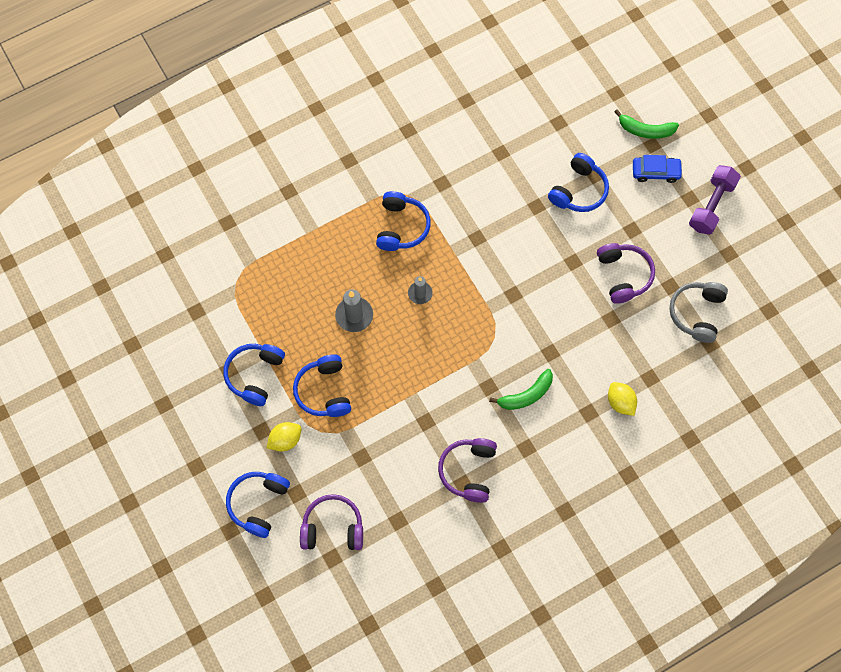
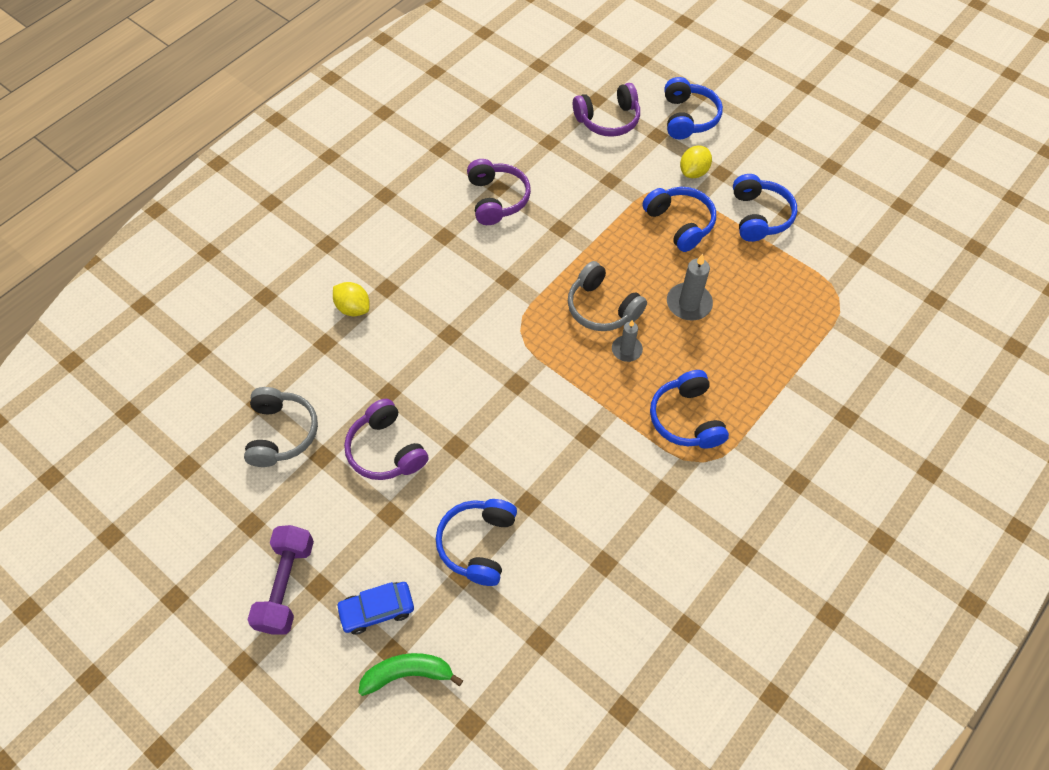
camera: 160 degrees right, 10 degrees down
green banana [489,369,553,410] -> none
none -> grey headphones [568,261,647,331]

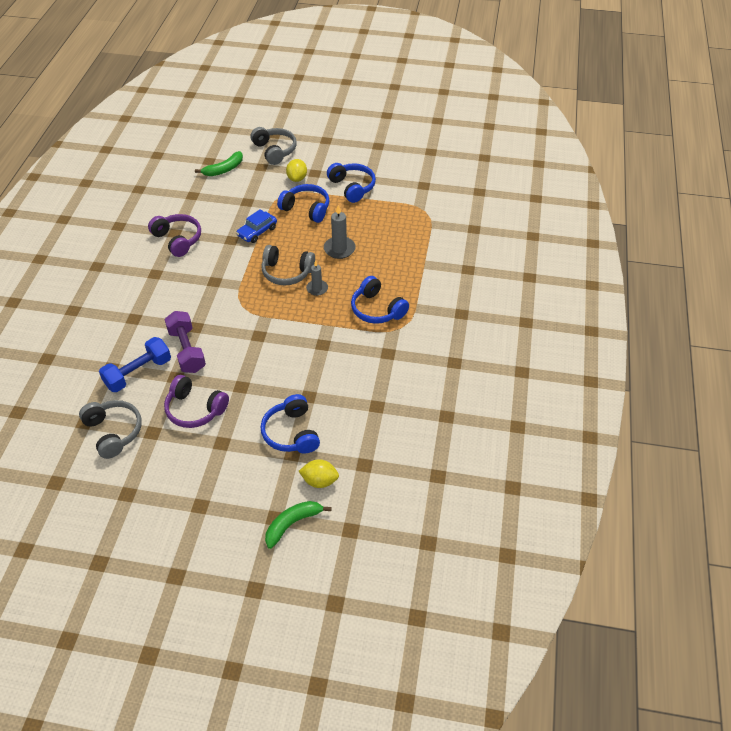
camera: 30 degrees left, 10 degrees down
purple dumbbell [248,525,314,635] -> purple dumbbell moved to [165,311,206,373]
yellow lemon [333,282,370,316] -> yellow lemon moved to [299,459,339,488]
blue car [336,582,414,635] -> blue car moved to [236,209,277,243]
purple headphones [573,83,640,137] -> green banana [195,151,243,176]
blue headphones [664,77,723,139] -> grey headphones [250,127,297,165]
none -> blue dumbbell [99,337,171,392]

